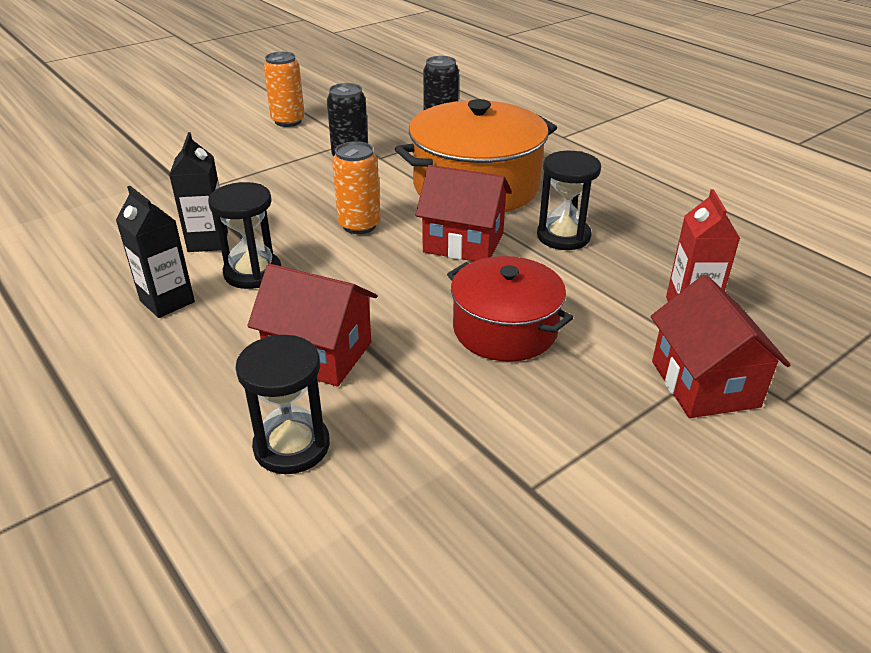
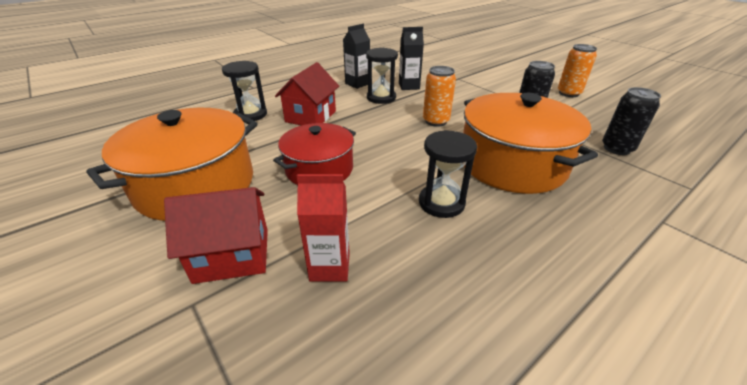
camera: 90 degrees right, 0 degrees up
red house [415,165,512,261] -> none
none -> orange pot [86,108,258,221]

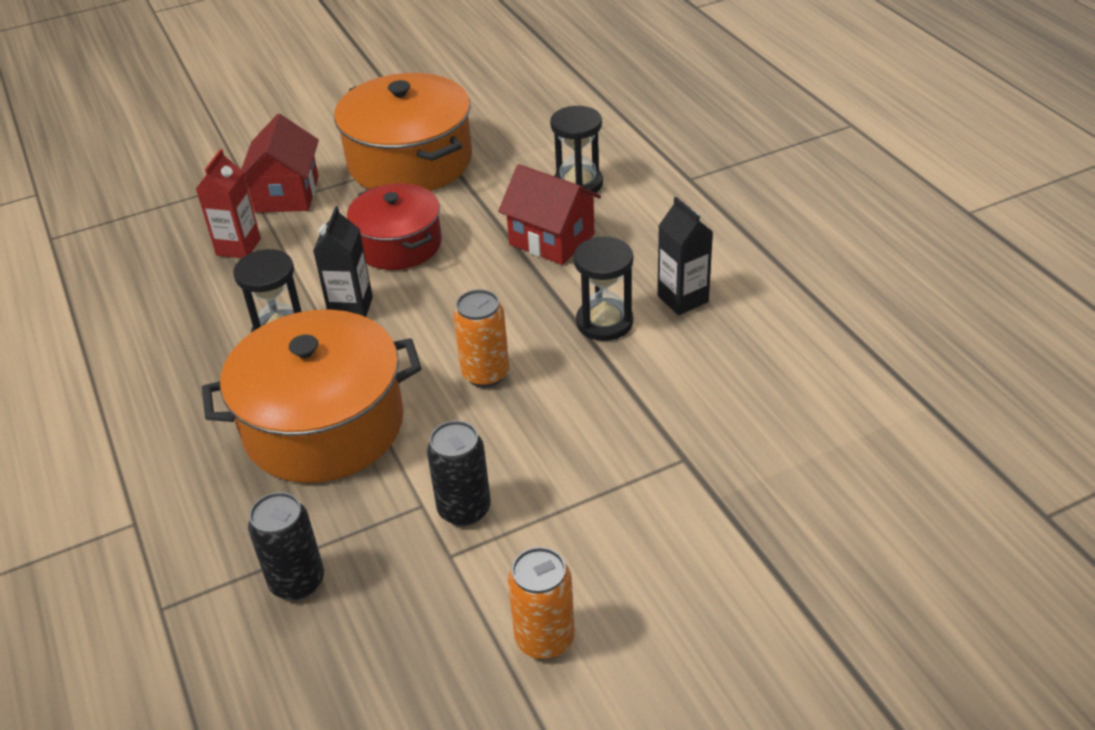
camera: 105 degrees right, 5 degrees up
black carton [399,27,424,90] -> black carton moved to [313,206,373,317]

